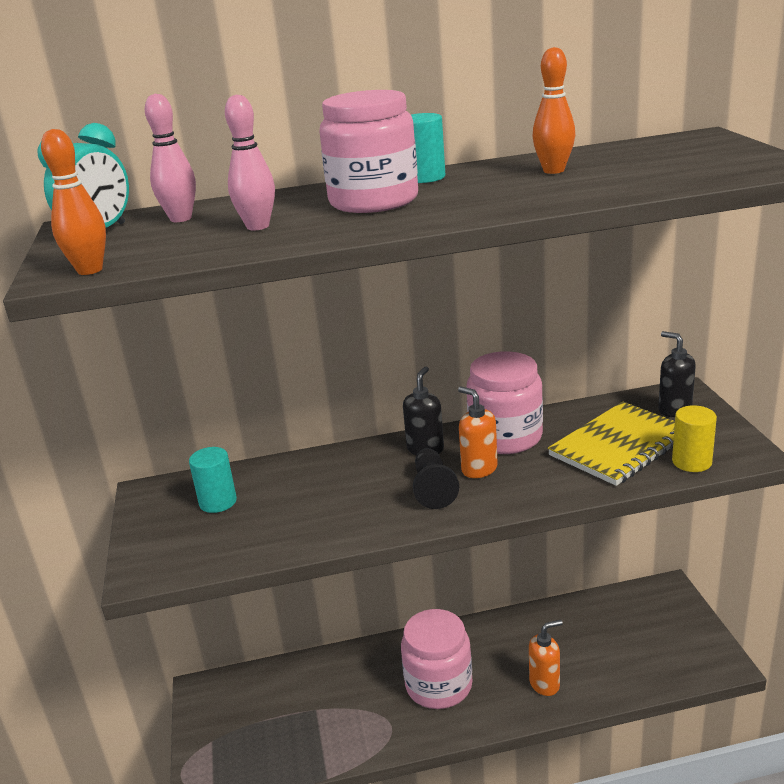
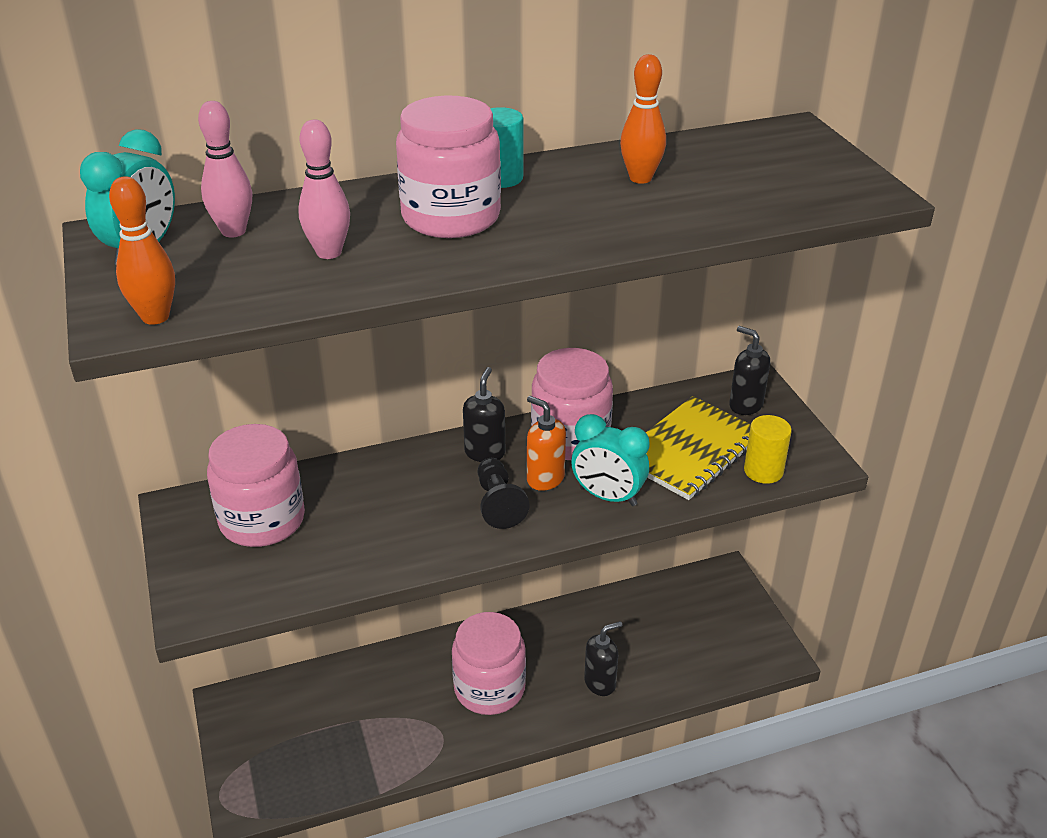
camera: 10 degrees left, 10 degrees up
turquoise cylinder [189,447,237,513] -> pink jar [207,424,305,547]
orange soap dispenser [529,620,563,696] -> black soap dispenser [584,621,622,696]
none -> turquoise clock [571,414,650,506]

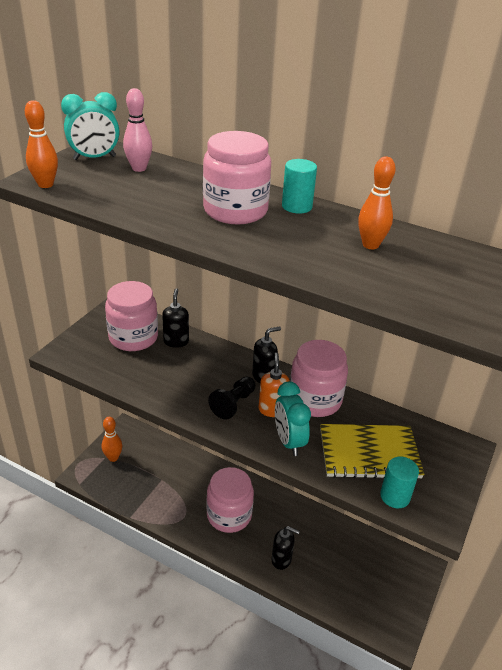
camera: 45 degrees right, 0 degrees up
pink bowling pin [298,119,350,259] -> none
black soap dispenser [729,326,770,415] -> black soap dispenser moved to [162,288,189,348]
yellow cylinder [744,415,792,484] -> turquoise cylinder [380,457,419,508]
none -> orange bowling pin [102,417,122,462]

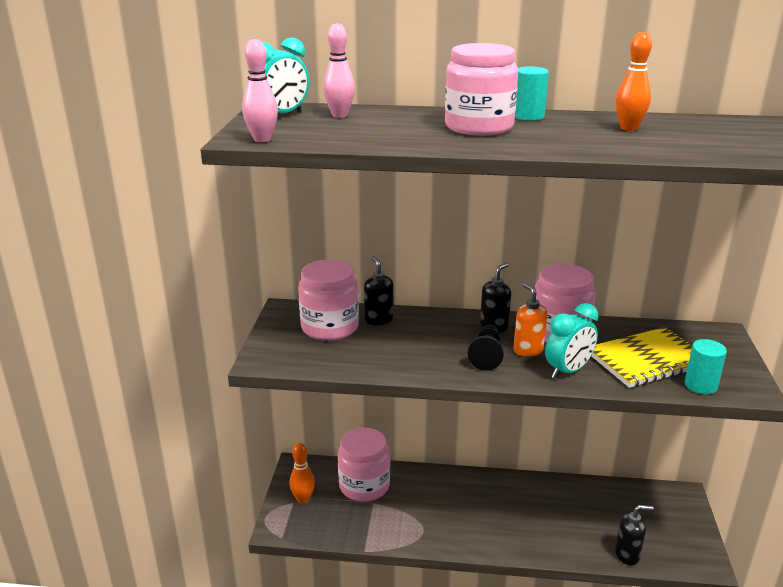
camera: 20 degrees left, 10 degrees down
orange bowling pin [25,100,58,188] -> pink bowling pin [242,39,278,142]
pink jar [206,467,254,533] -> pink jar moved to [338,427,390,502]
black soap dispenser [272,526,300,570] -> black soap dispenser moved to [615,505,654,565]
turquoise clock [275,382,311,456] -> turquoise clock turned 90 degrees counterclockwise [545,303,599,379]

